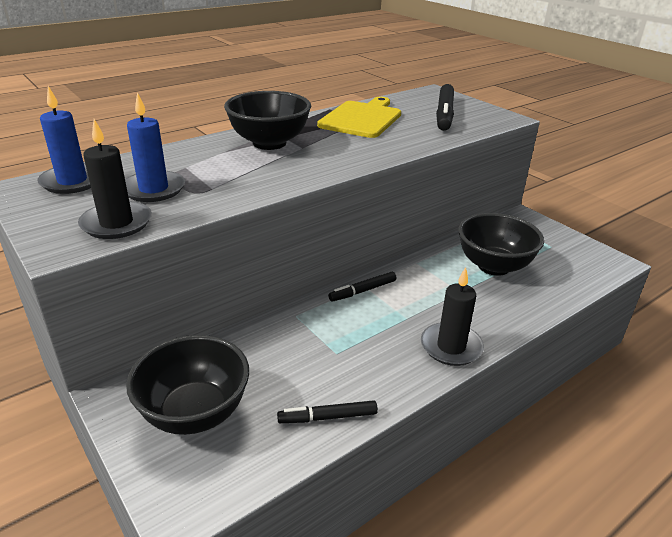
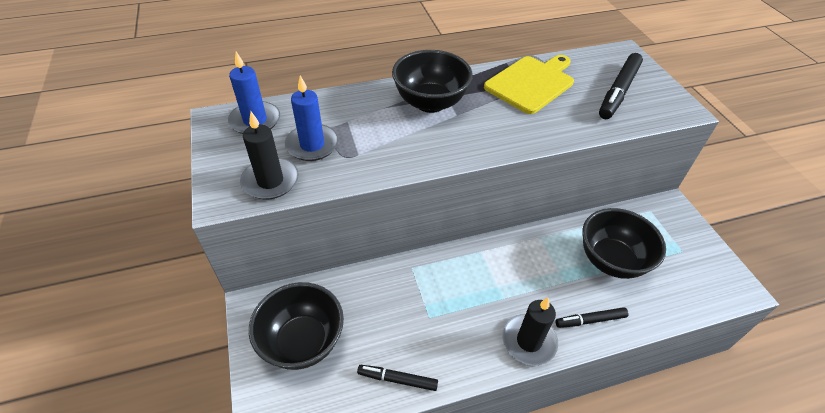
camera: 20 degrees right, 15 degrees up
black marker [328,272,397,302] -> black marker moved to [556,307,629,328]

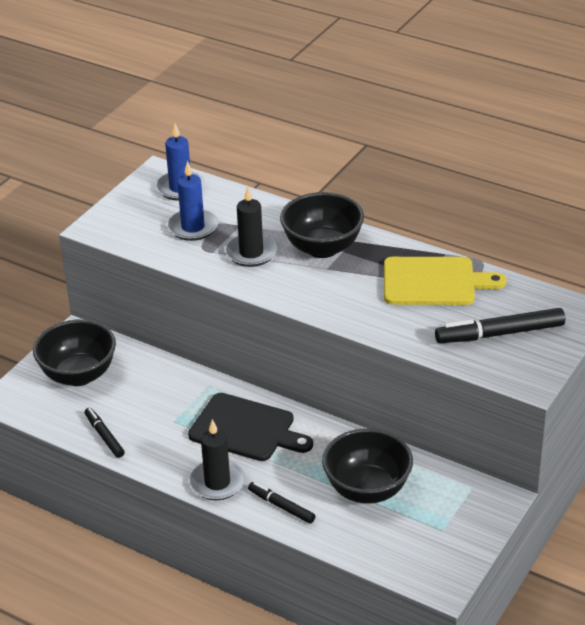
camera: 50 degrees right, 10 degrees down
black candle [240,111,299,200] -> black candle moved to [225,186,278,267]
none -> black cutting board [188,393,313,461]

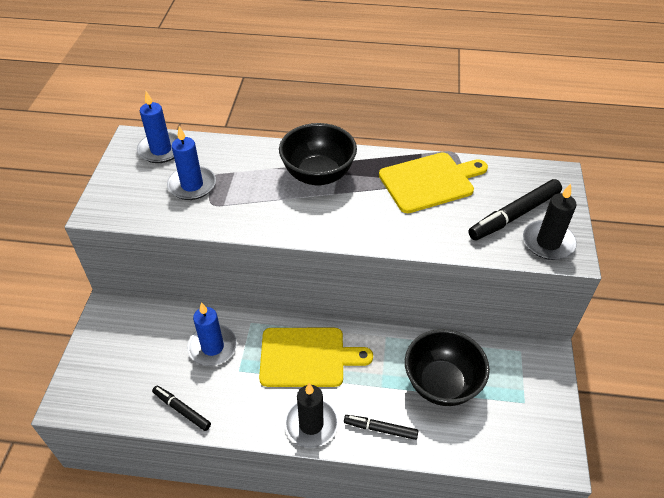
camera: 25 degrees left, 10 degrees up
black bowl [33,320,116,386] -> none
black cutting board [188,393,313,461] -> yellow cutting board [259,328,373,387]
black candle [225,186,278,267] -> black candle moved to [523,184,577,260]
none -> blue candle [187,302,237,366]

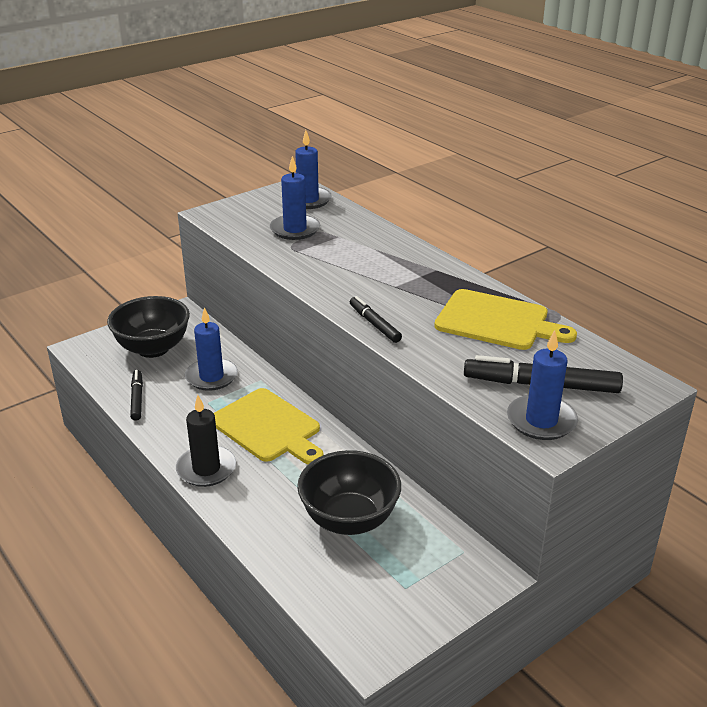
camera: 45 degrees right, 15 degrees down
black bowl [279,123,357,186] -> black bowl moved to [107,296,190,358]
black marker [344,415,418,440] -> black marker moved to [350,296,402,343]
black candle [523,184,577,260] -> blue candle [507,330,578,440]

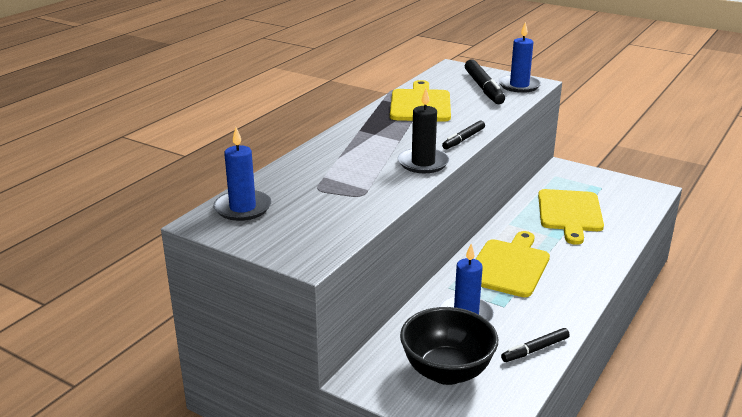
camera: 110 degrees left, 5 degrees down
black candle [176,395,236,487] -> black candle moved to [397,88,449,173]
blue candle [270,156,320,240] -> none
black bowl [297,450,401,535] -> yellow cutting board [538,189,604,245]

